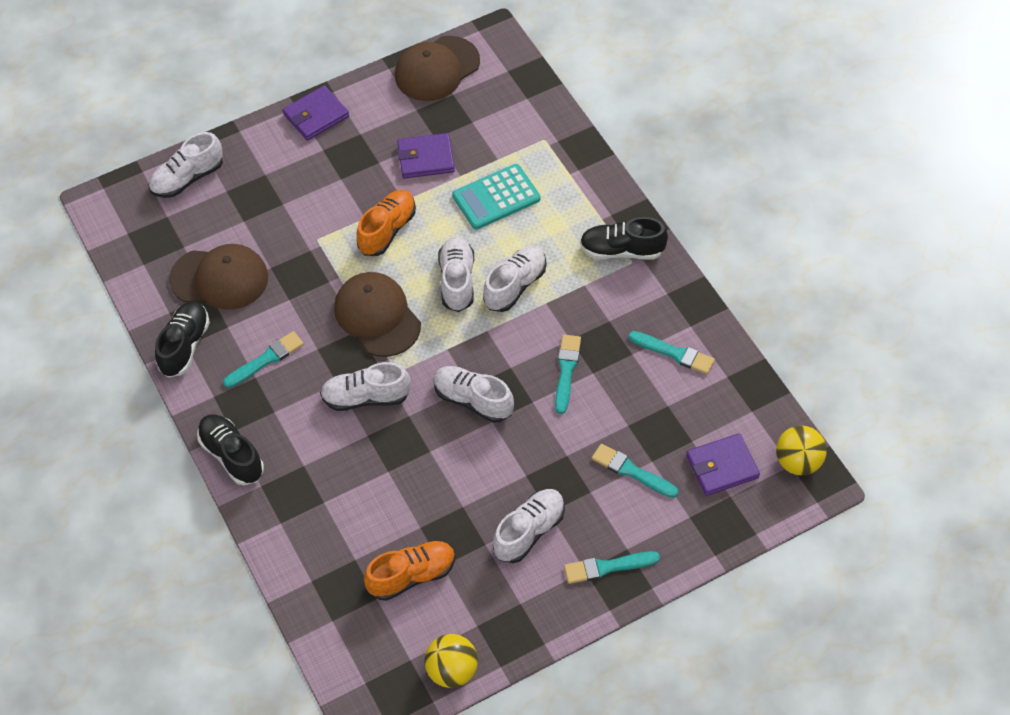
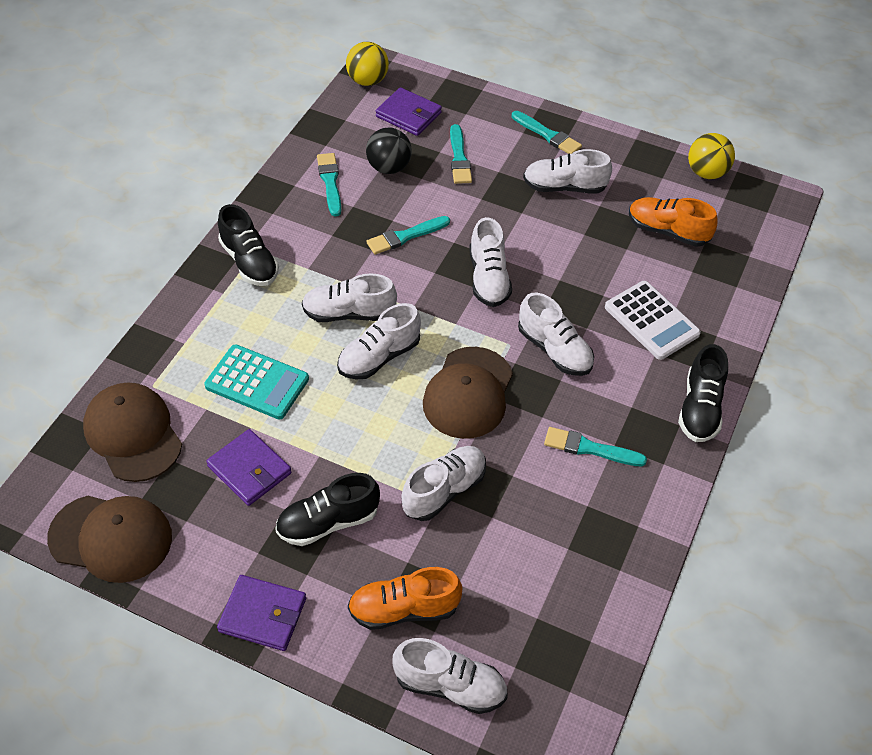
camera: 130 degrees left, 5 degrees down
black shoe [155,301,210,378] -> black shoe moved to [275,473,380,546]
brown cap [169,244,268,310] -> brown cap moved to [83,383,182,482]
orange shoe [357,190,416,256] -> orange shoe moved to [348,567,462,630]
none -> black ball [366,127,412,174]
none -> white shoe [401,446,486,521]
none -> white calculator [605,281,701,360]

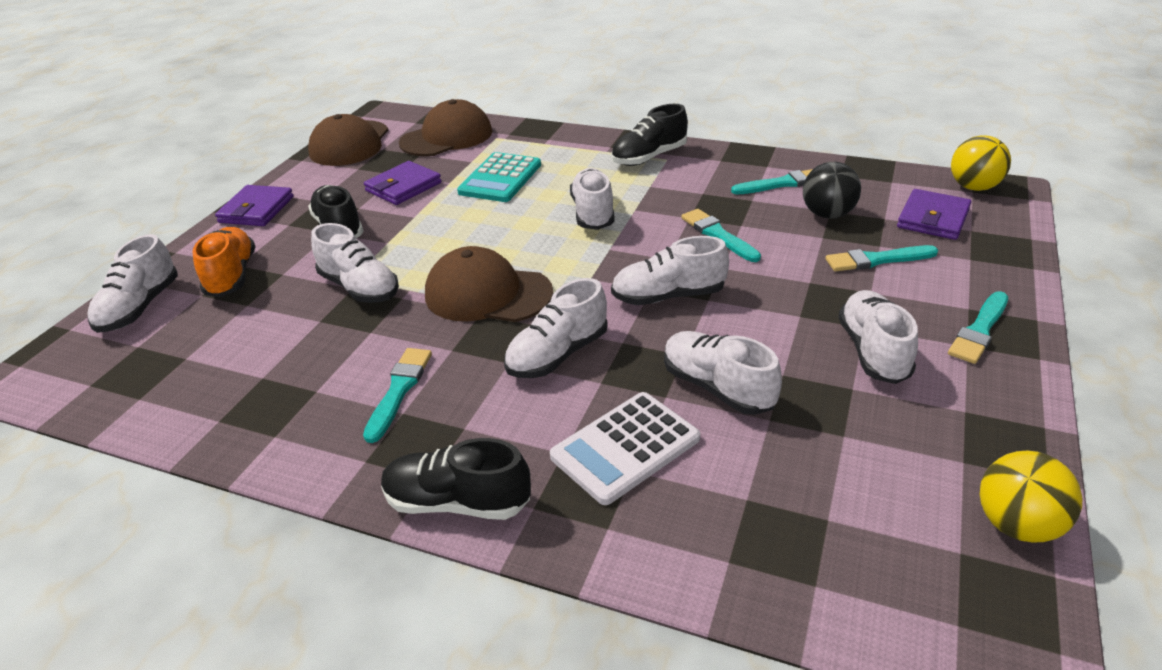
camera: 90 degrees right, 15 degrees down
white shoe [337,303,421,379] -> white shoe moved to [664,331,782,415]
orange shoe [629,197,718,247] -> none

